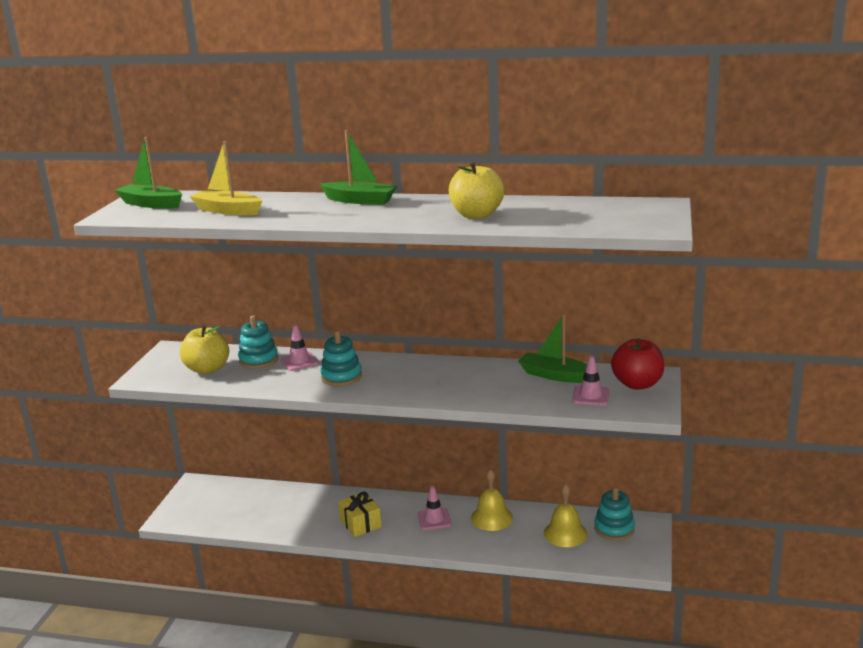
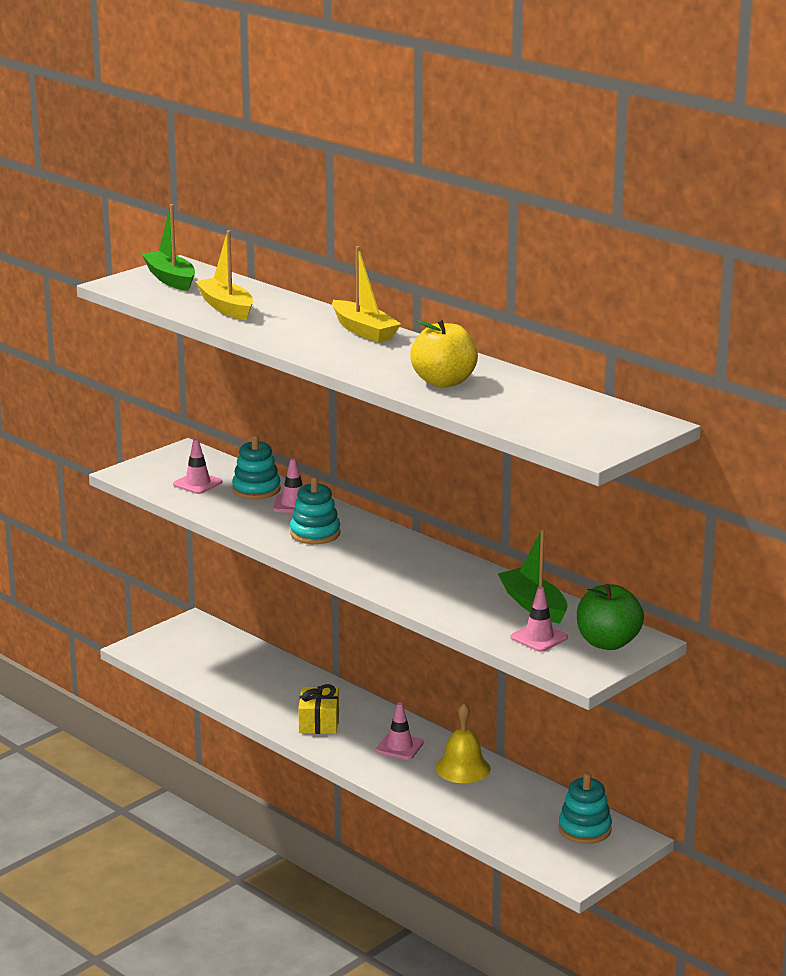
camera: 30 degrees right, 0 degrees up
yellow apple [180,326,229,374] -> pink traffic cone [173,438,222,494]
green boat [320,130,397,205] -> yellow boat [332,246,401,343]
yellow bell [544,484,588,547] -> none
red apple [611,338,664,390] -> green apple [577,584,644,650]

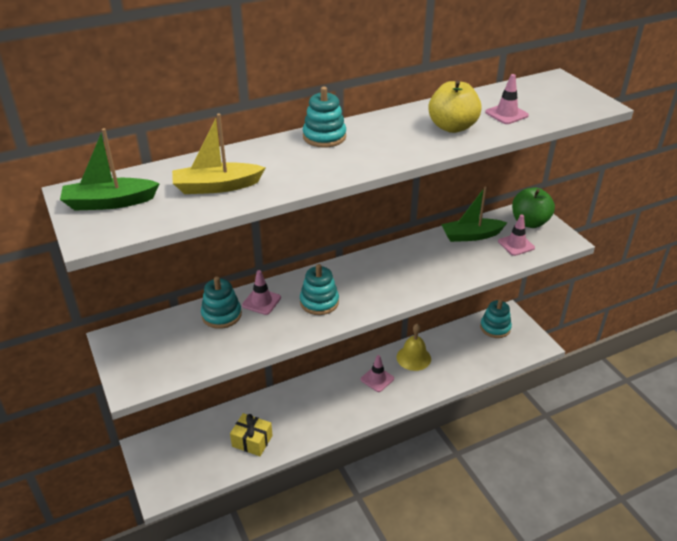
camera: 70 degrees left, 15 degrees up
pink traffic cone [173,438,222,494] -> pink traffic cone moved to [485,74,529,124]
yellow gift [298,684,339,734] -> yellow gift moved to [230,413,273,456]
yellow boat [332,246,401,343] -> turquoise stacking toy [303,87,346,148]

